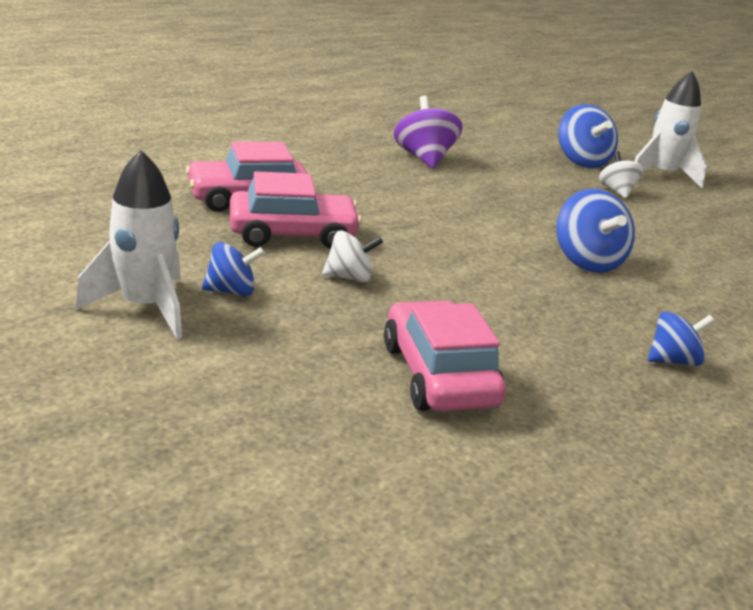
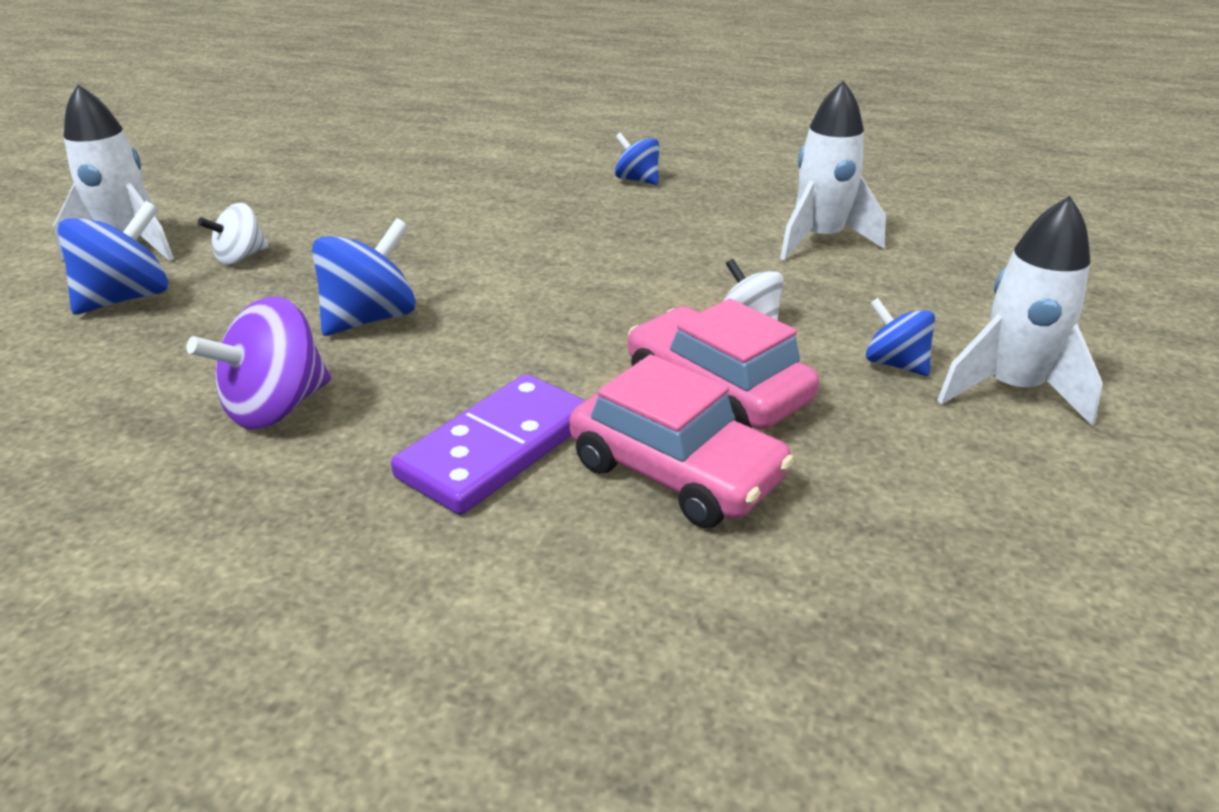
camera: 120 degrees left, 5 degrees up
pink car [384,300,506,411] -> white rocket [780,80,886,261]
blue spinning top [556,188,635,273] -> blue spinning top moved to [312,218,416,336]
none -> purple domino [391,374,586,515]

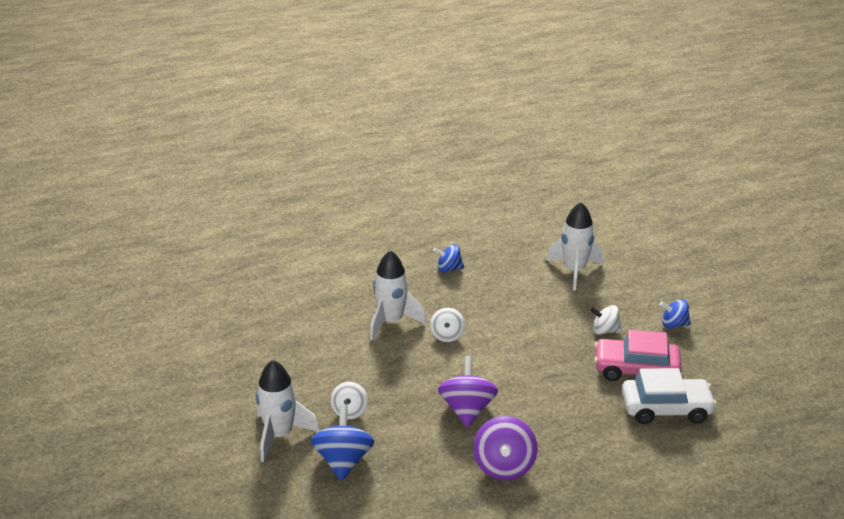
camera: 40 degrees left, 0 degrees up
blue spinning top [312,218,416,336] -> purple spinning top [438,356,498,427]
purple domino [391,374,586,515] -> none
pink car [570,354,794,528] -> white car [622,368,717,424]
white rocket [937,196,1103,425] -> white rocket moved to [370,250,426,340]
none -> white spinning top [430,308,465,342]

